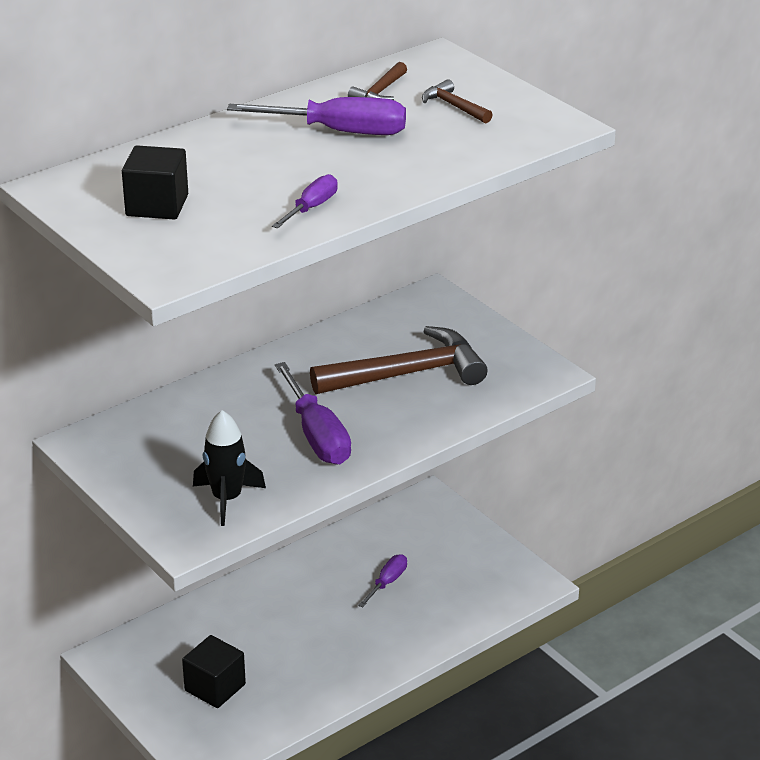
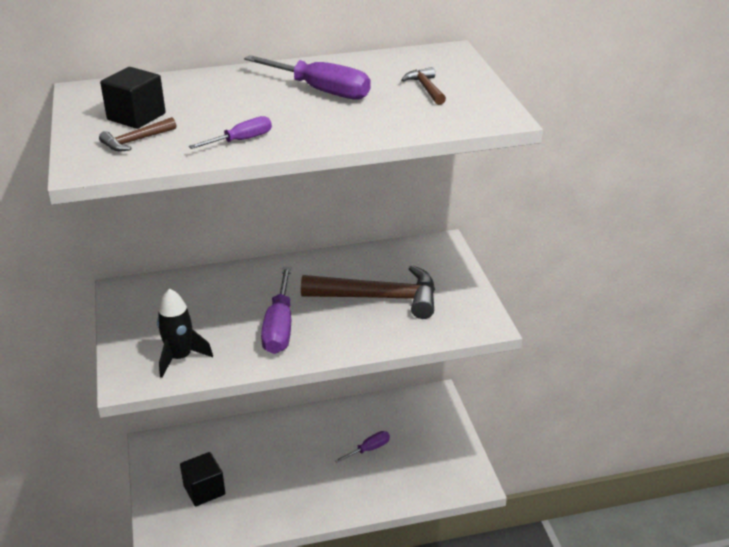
camera: 25 degrees right, 0 degrees up
brown hammer [348,62,407,100] -> brown hammer moved to [99,117,176,151]

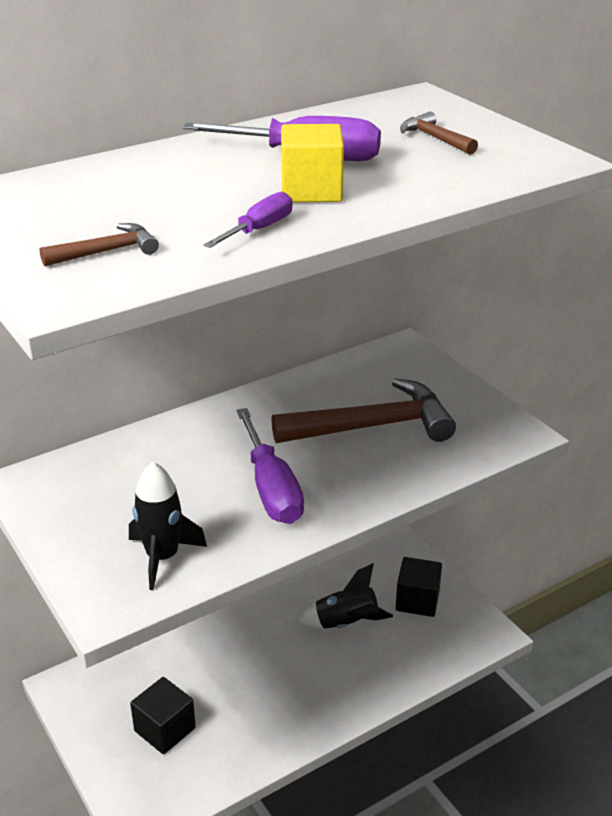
camera: 20 degrees left, 0 degrees up
brown hammer [99,117,176,151] -> brown hammer turned 150 degrees counterclockwise [40,223,159,267]
black cube [100,67,166,129] -> black cube moved to [396,557,442,617]
purple screwdriver [335,431,390,463] -> black rocket [298,563,393,629]
none -> yellow cube [281,124,344,202]

